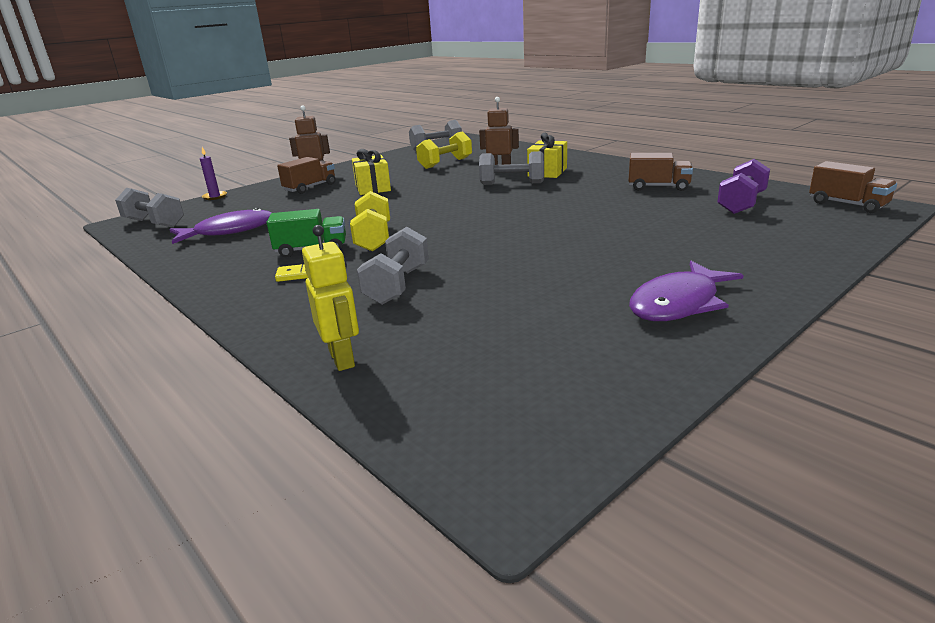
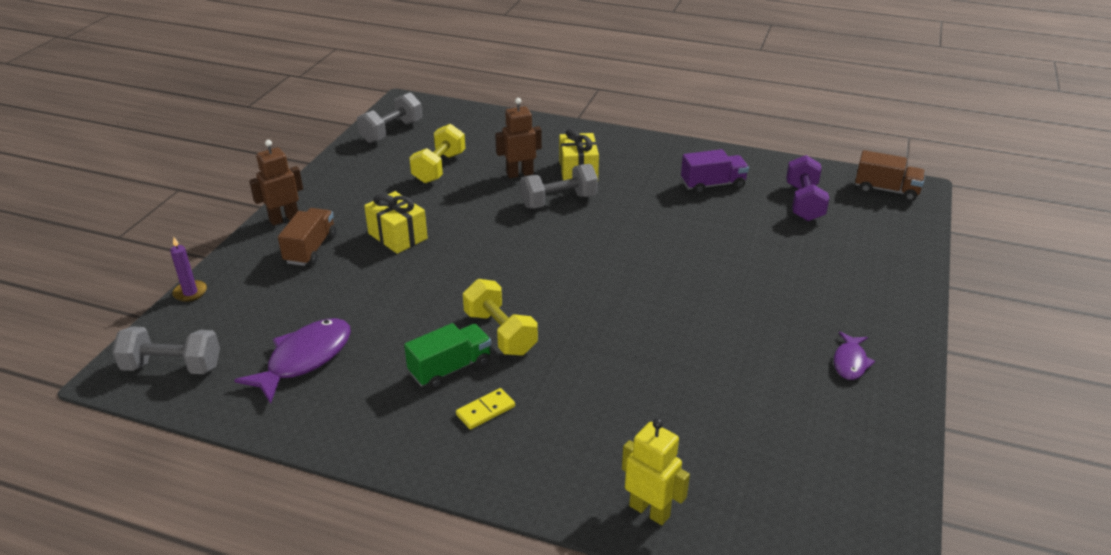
camera: 30 degrees left, 10 degrees up
grey dumbbell [357,227,429,305] -> none
brown truck [628,153,693,191] -> purple truck [681,149,749,194]
purple fish [629,261,743,321] -> purple fish [834,332,875,380], size x0.57

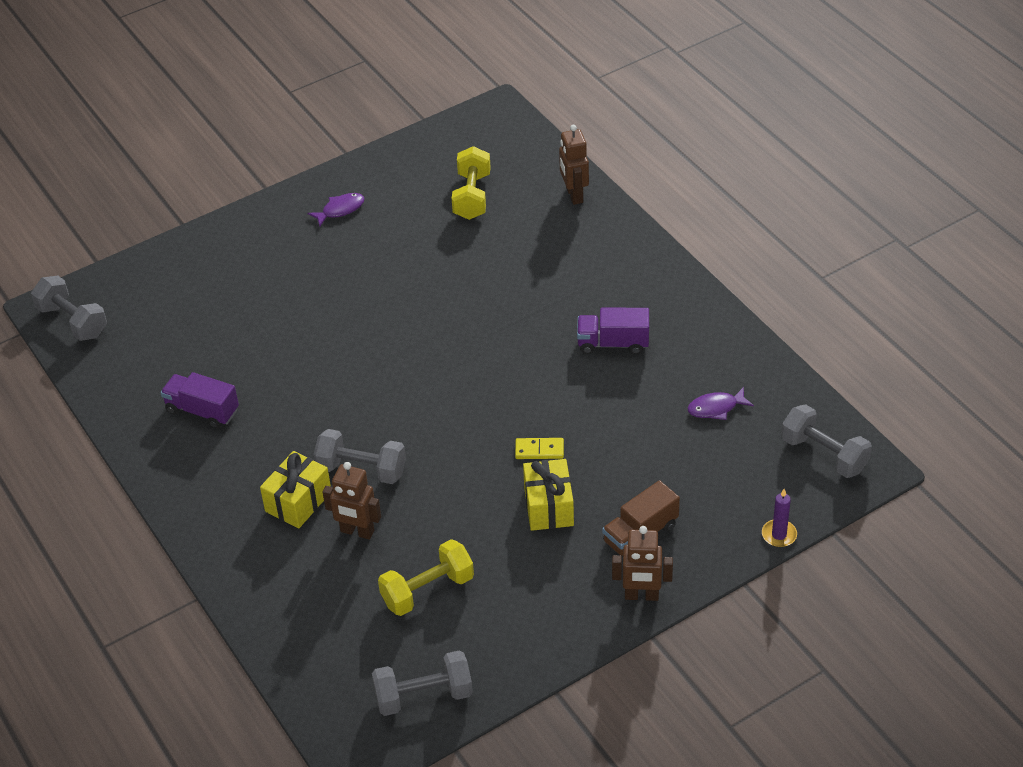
camera: 140 degrees left, 10 degrees up
purple fish [234,318,351,404] -> purple fish [688,387,754,420], size x0.57
green truck [404,323,491,389] -> purple truck [577,308,649,355]
yellow domino [456,388,515,429] -> yellow domino moved to [515,438,564,459]
yellow dumbbell [463,279,538,356] -> yellow dumbbell moved to [452,146,491,220]
yellow robot [622,419,690,525] -> brown robot [559,125,589,205]
purple dumbbell [786,155,829,221] -> none
brown truck [855,150,925,201] -> grey dumbbell [31,276,107,341]

